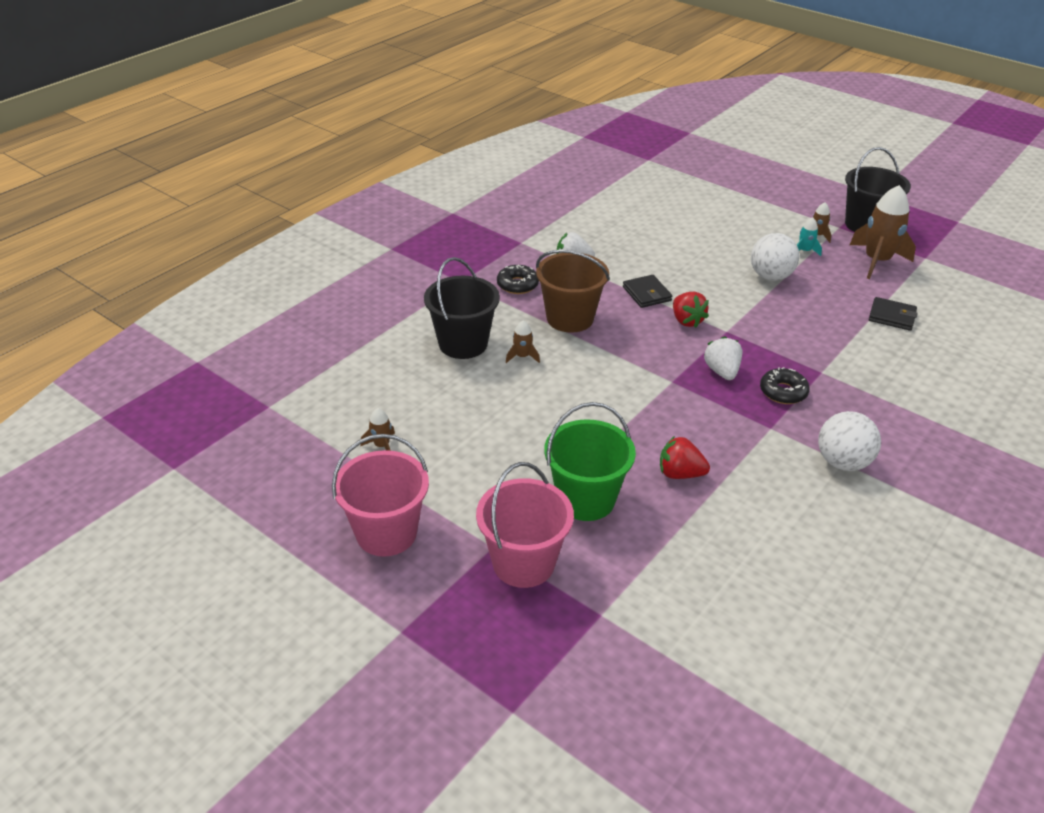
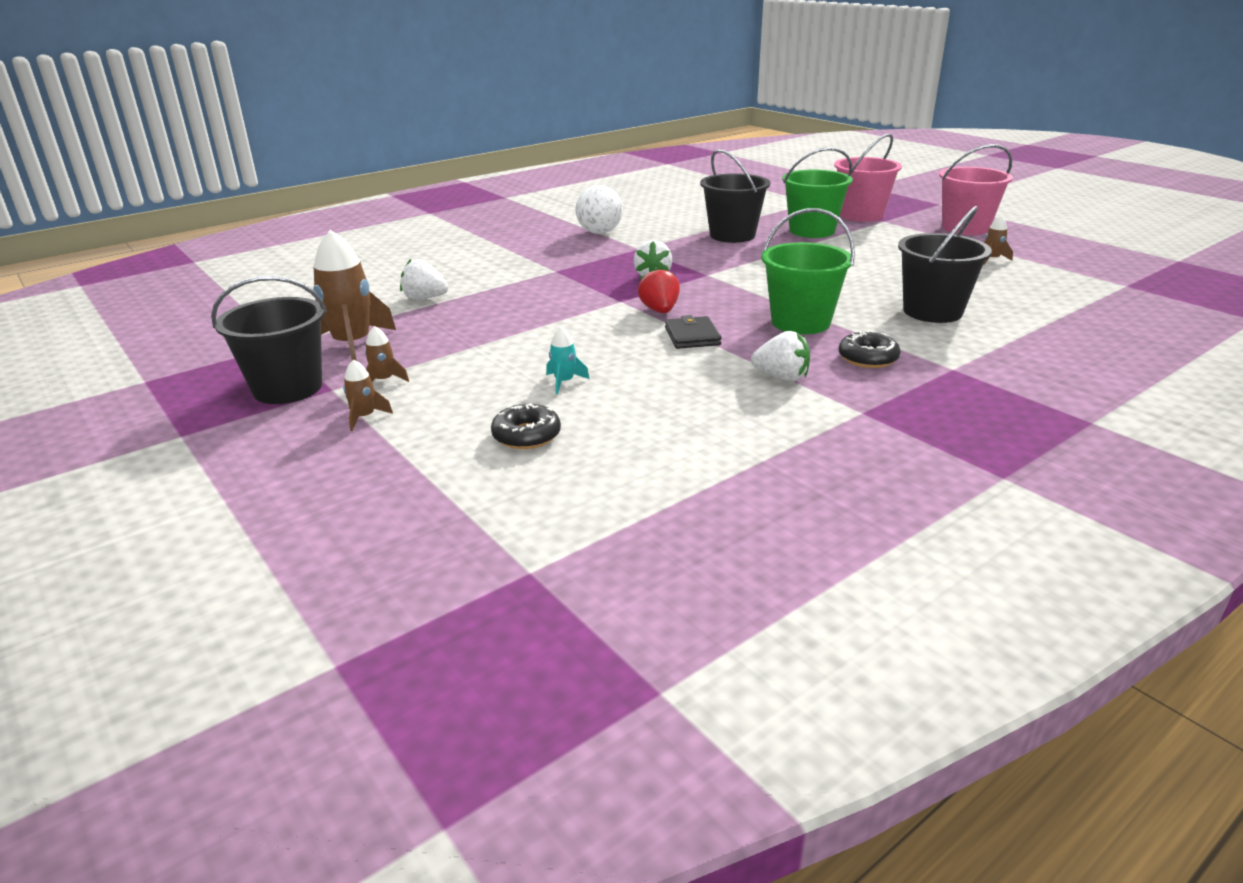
camera: 165 degrees left, 10 degrees down
brown rocket [506,320,540,363] -> brown rocket moved to [343,359,393,431]
brown bucket [536,250,610,332] -> green bucket [761,208,855,334]
red strawberry [660,436,710,479] -> black bucket [700,149,770,243]
white ball [751,233,799,281] -> none
black donut [760,367,810,404] -> black donut moved to [491,403,561,449]
turquoise rocket [797,217,822,256] -> turquoise rocket moved to [546,327,589,394]
black wallet [869,297,918,331] -> white strawberry [400,259,448,300]

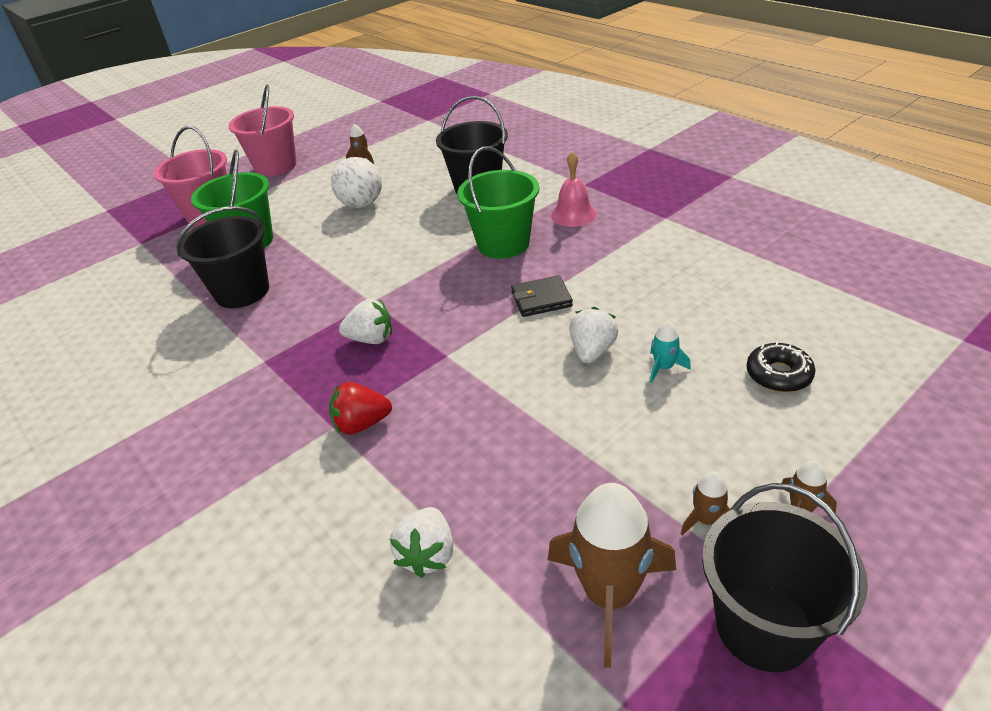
camera: 90 degrees left, 10 degrees up
white ball [575,185,623,234] -> white ball moved to [331,157,382,208]
red strawberry [638,267,680,313] -> red strawberry moved to [329,382,392,435]
white strawberry [751,331,810,381] -> white strawberry moved to [570,307,618,363]
black donut [839,330,901,368] -> pink bell [551,151,597,227]

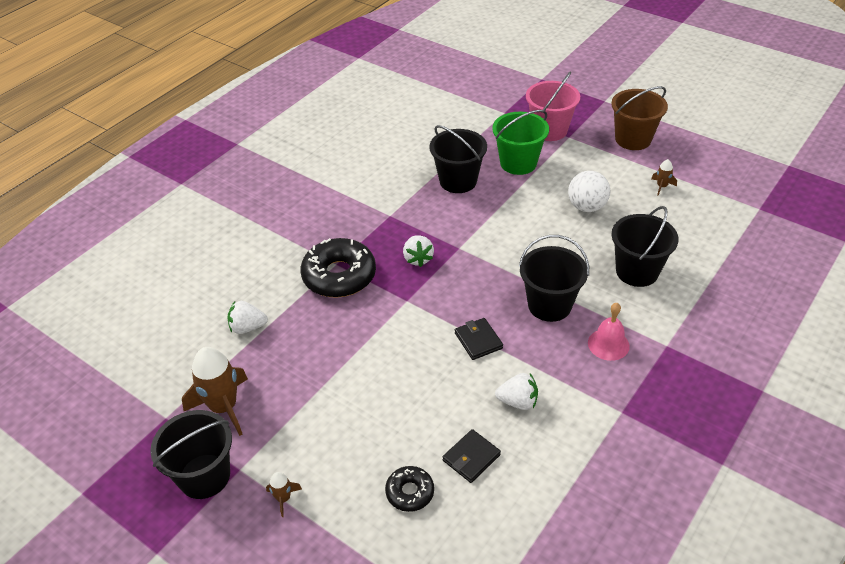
camera: 75 degrees right, 5 degrees up
pink bucket [228,84,297,176] -> brown bucket [611,86,668,150]
red strawberry [329,382,392,435] -> black donut [301,238,376,298]
green bucket [458,146,540,259] -> black bucket [519,235,589,322]
white strawberry [570,307,618,363] -> white strawberry moved to [495,373,538,410]
turquoise rocket [650,321,691,383] -> none
brown rocket [680,471,730,535] -> none
none -> black wallet [443,429,501,483]

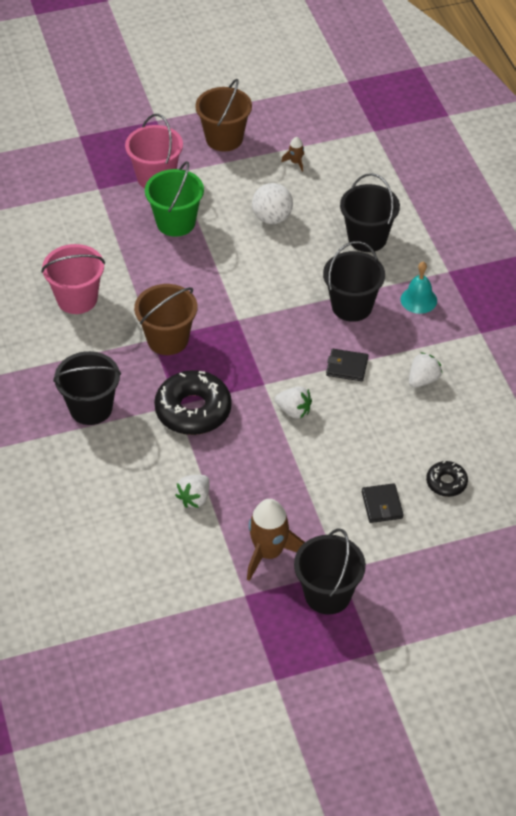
camera: 55 degrees left, 5 degrees up
brown rocket [266,472,302,517] -> none
white strawberry [403,235,434,267] -> white strawberry moved to [275,386,312,419]
black bucket [429,125,487,193] -> black bucket moved to [53,351,121,425]
black wallet [443,429,501,483] -> black wallet moved to [362,483,403,523]
pink bell [588,303,630,361] -> turquoise bell [401,262,437,314]
none -> pink bucket [41,244,105,314]
none -> brown bucket [134,284,197,355]

